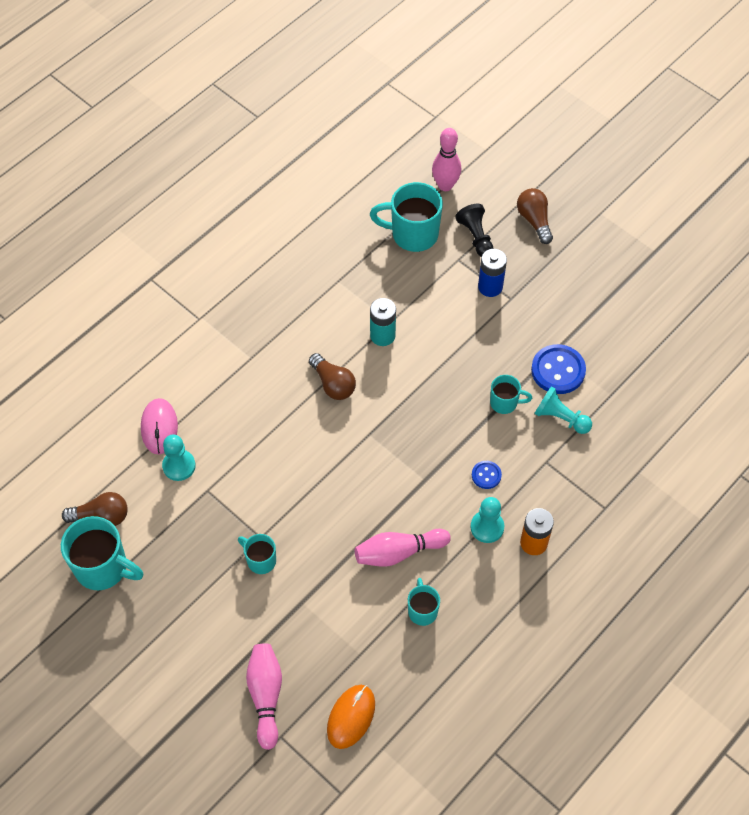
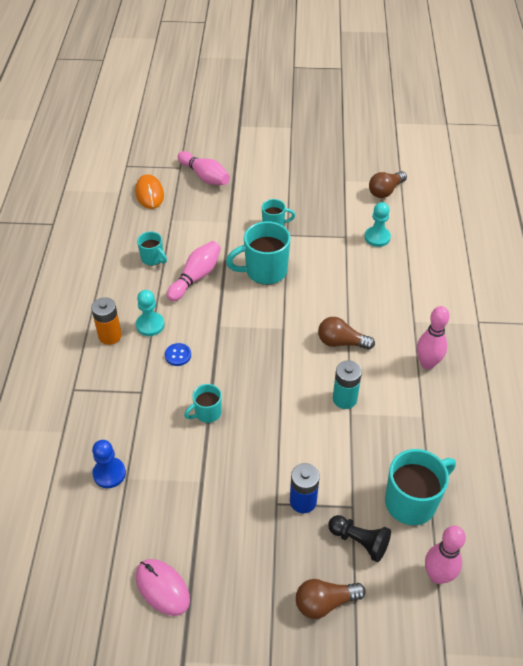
camera: 140 degrees right, 10 degrees down
turquoise mug [61,516,143,590] -> turquoise mug moved to [226,221,290,285]
pink mouse [141,398,178,454] -> pink mouse moved to [136,559,190,616]
brown light bulb [517,188,553,244] -> brown light bulb turned 135 degrees clockwise [296,579,366,619]
blue button [531,344,586,394] -> none
turquoise pawn [534,386,592,434] -> none
none -> blue pawn [92,440,126,488]
none -> pink bowling pin [417,306,450,369]

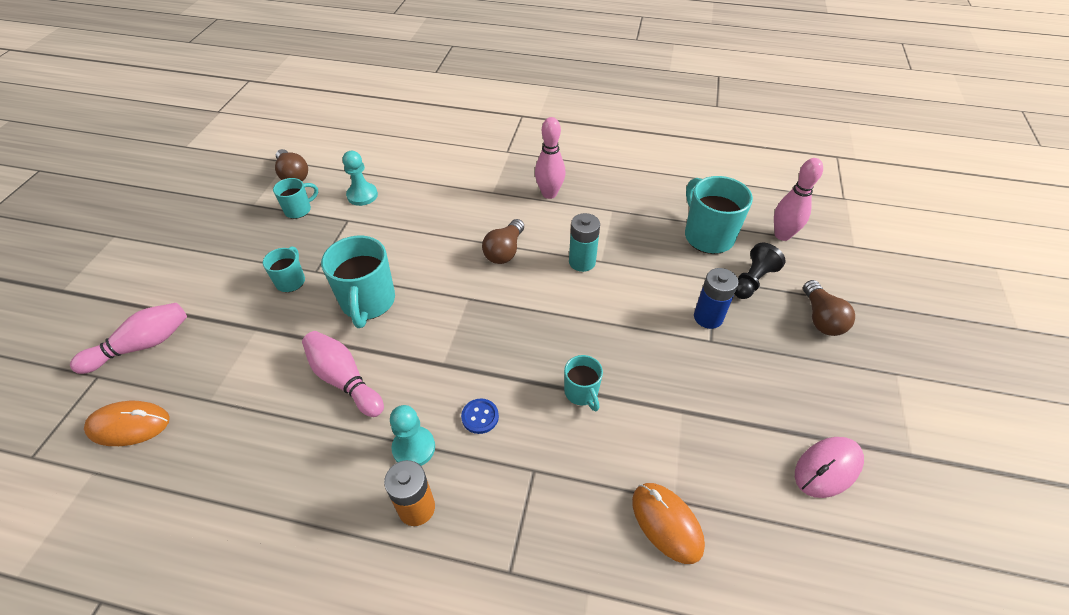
camera: 80 degrees left, 0 degrees up
blue pawn [92,440,126,488] -> orange mouse [632,483,705,564]
turquoise mug [137,231,167,266] -> turquoise mug moved to [273,178,318,219]

